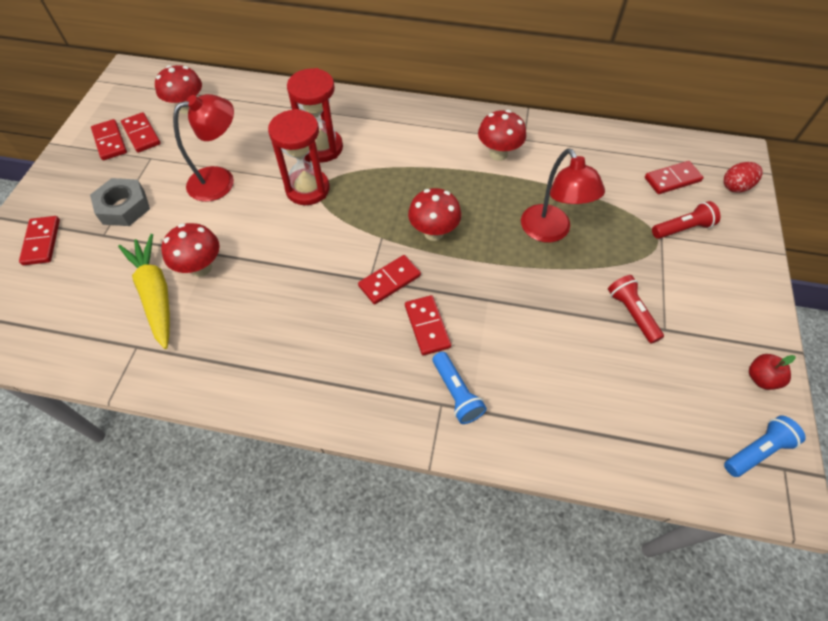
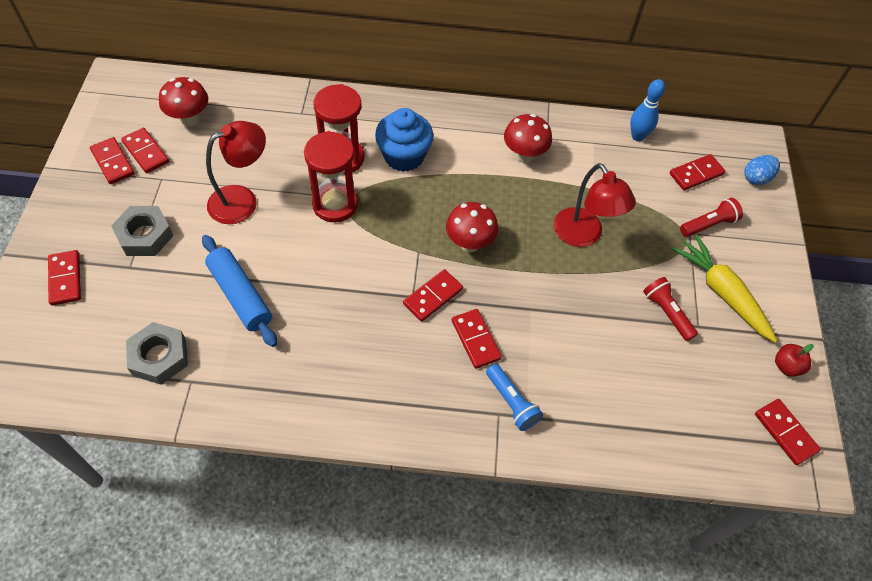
camera: 10 degrees left, 0 degrees up
yellow carrot [118,234,170,349] -> yellow carrot moved to [672,234,777,342]
red mushroom [161,223,220,277] -> blue rolling pin [202,235,277,347]
red egg [724,162,763,193] -> blue egg [745,155,780,185]
blue flashlight [724,415,806,477] -> red domino [755,399,821,465]
none -> grey nut [126,322,188,385]
none -> blue cupcake [375,108,434,172]
none -> blue bowling pin [630,79,665,141]

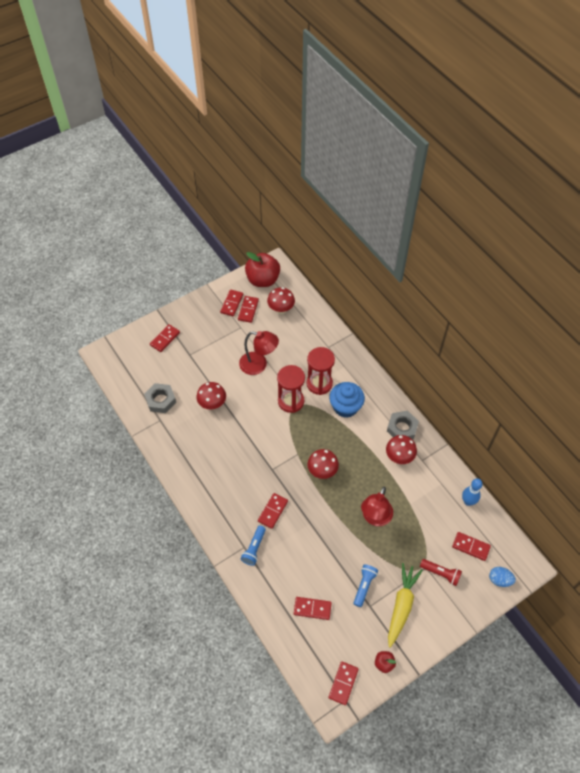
camera: 55 degrees right, 0 degrees up
grey nut [111,206,173,256] -> grey nut moved to [387,411,419,440]
blue rolling pin [202,235,277,347] -> red mushroom [196,382,226,410]
red domino [403,269,463,322] -> red domino moved to [294,597,332,620]
red flashlight [643,277,698,341] -> blue flashlight [354,564,378,607]
none -> red apple [245,252,280,287]

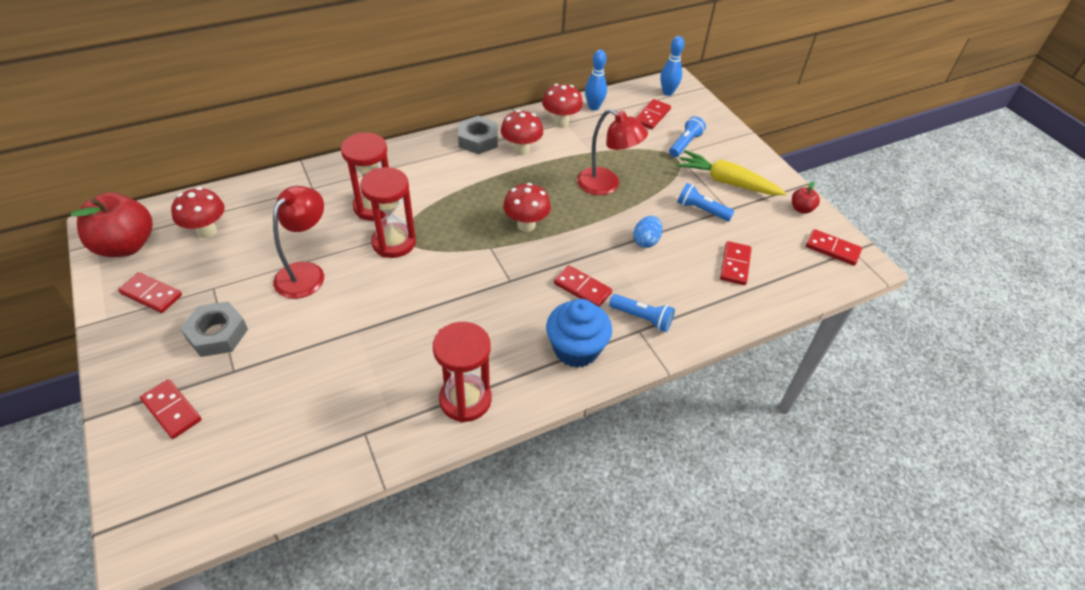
camera: 85 degrees left, 10 degrees down
grey nut [144,383,176,413] -> grey nut moved to [180,302,248,357]
red mushroom [196,382,226,410] -> red mushroom moved to [542,84,583,127]
red domino [238,296,259,323] -> none
blue cupcake [329,382,365,418] -> blue cupcake moved to [546,299,612,368]
red flashlight [420,559,462,586] -> blue flashlight [669,116,706,157]
blue egg [489,567,516,587] -> blue egg moved to [633,216,662,248]
none -> red hourglass [433,322,492,423]
none -> blue bowling pin [660,36,684,96]

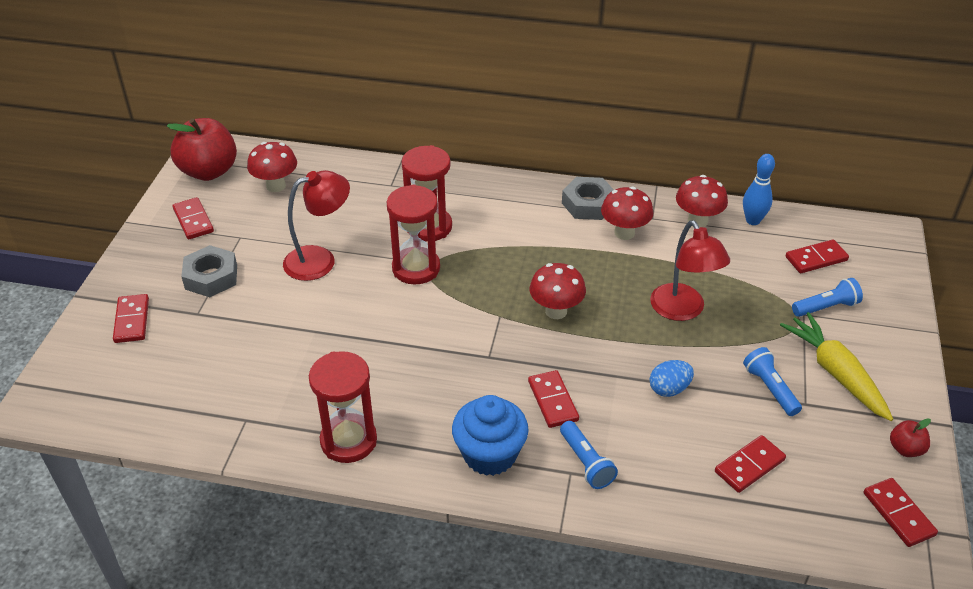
camera: 40 degrees right, 5 degrees down
blue bowling pin [660,36,684,96] -> none

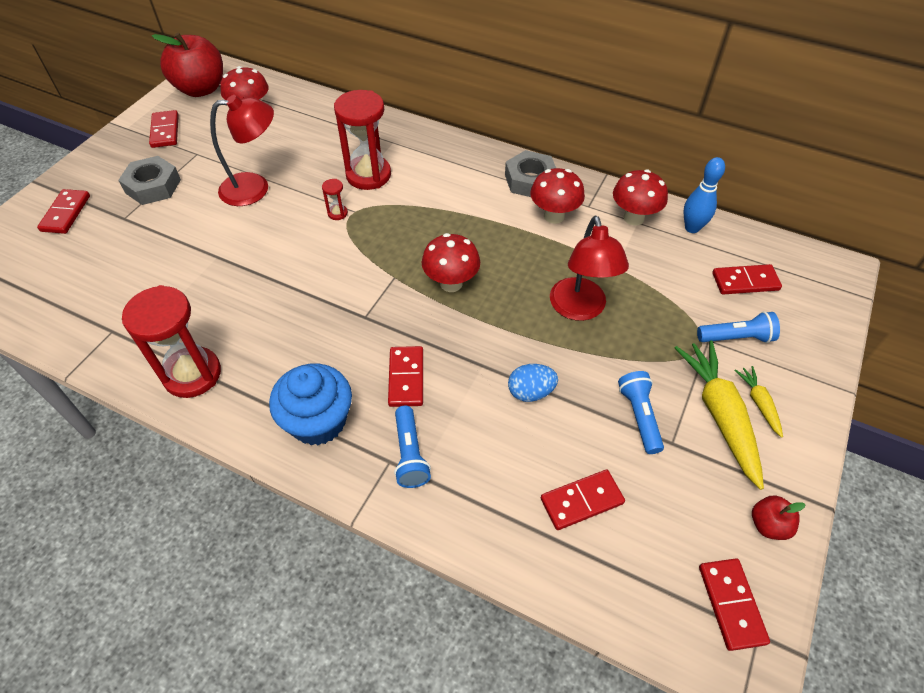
camera: 15 degrees right, 10 degrees up
red hourglass [387,185,440,285] -> red hourglass [322,179,348,220], size x0.42
none -> yellow carrot [734,366,783,438]

